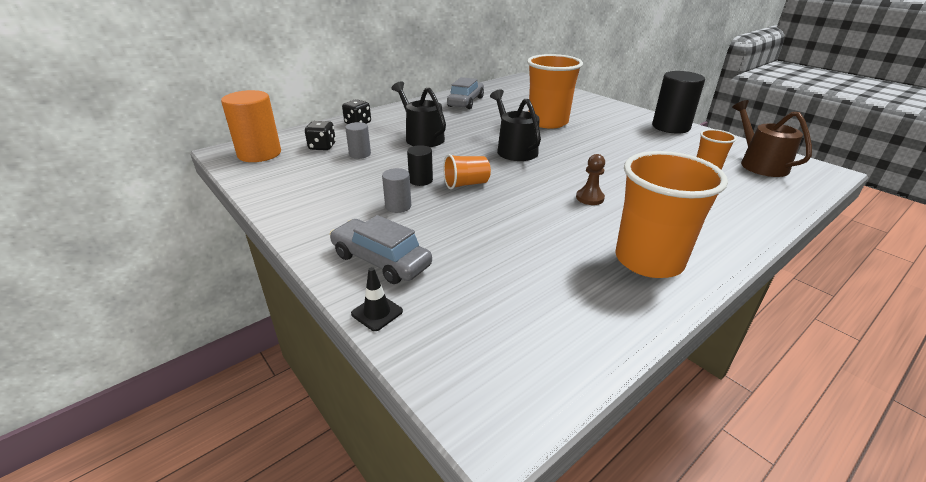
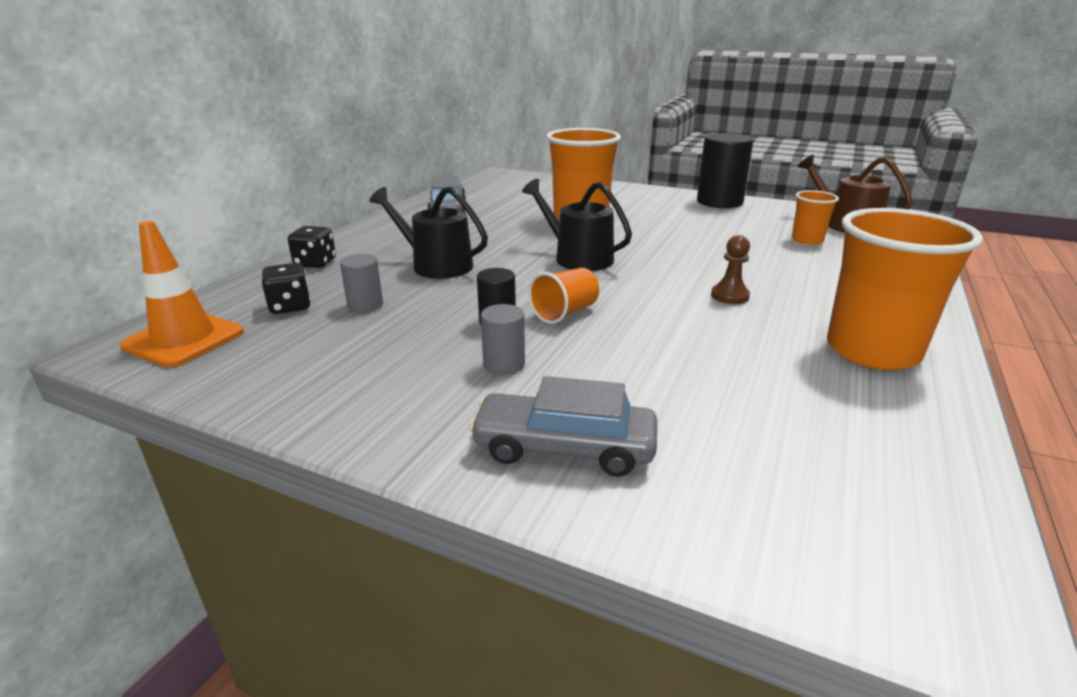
camera: 25 degrees left, 5 degrees down
orange cylinder [221,90,281,162] -> orange traffic cone [120,221,244,367]
black traffic cone [351,267,403,331] -> none

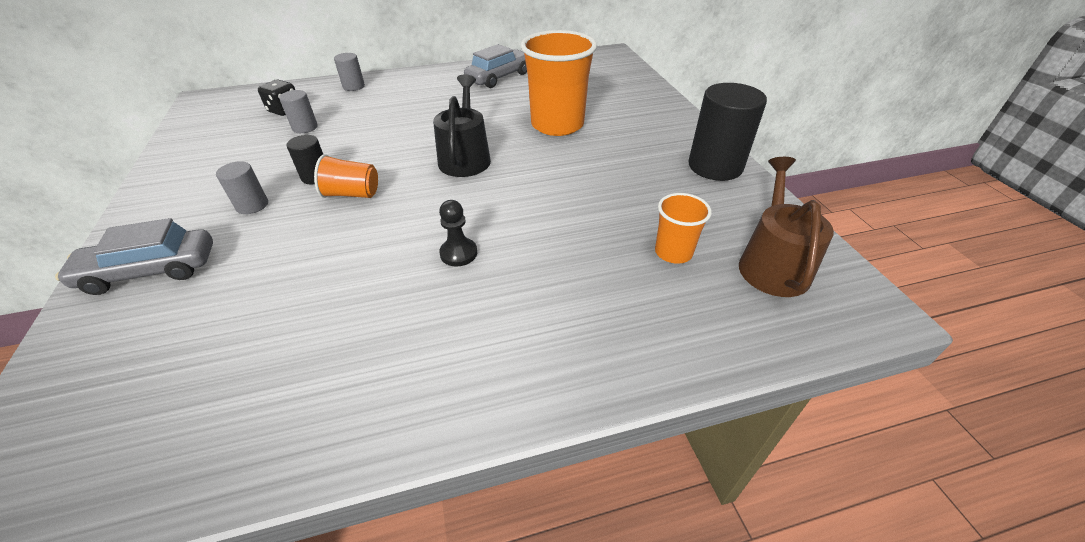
camera: 50 degrees right, 15 degrees up
orange traffic cone [120,221,244,367] -> none
black dice [288,226,336,268] -> grey cylinder [334,53,365,91]
black watering can [369,187,488,279] -> none
grey car [469,376,657,477] -> grey car turned 75 degrees counterclockwise [55,218,213,295]
brown pawn [711,235,750,304] -> black pawn [439,200,477,266]
orange cup [827,208,983,370] -> none

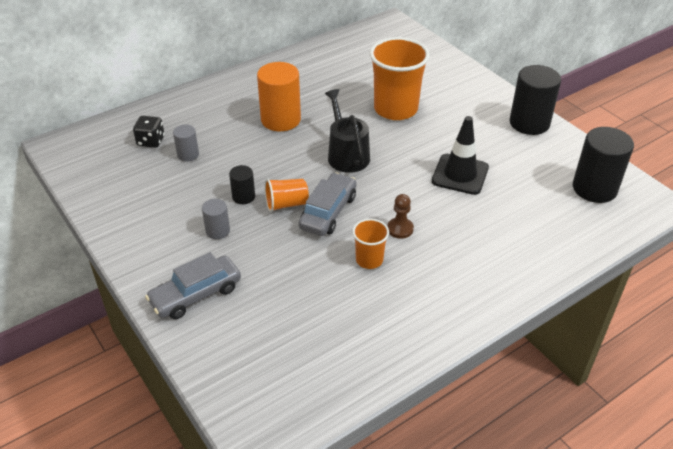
camera: 20 degrees left, 0 degrees up
grey cylinder [334,53,365,91] -> none
black pawn [439,200,477,266] -> brown pawn [387,194,414,239]
grey car [464,44,527,88] -> grey car moved to [299,172,357,236]
orange cup [655,193,712,264] -> orange cup moved to [352,219,389,269]
brown watering can [739,157,834,297] -> black cylinder [573,127,634,203]
none -> orange cylinder [257,62,301,131]
none -> black traffic cone [432,116,489,195]

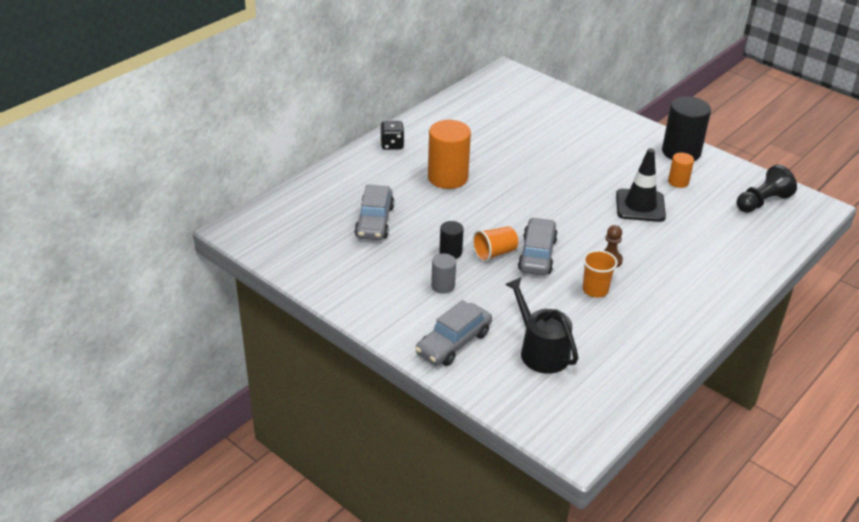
camera: 15 degrees left, 5 degrees down
black dice [133,116,165,148] -> black dice moved to [380,121,404,150]
grey cylinder [173,125,199,162] -> grey car [355,184,394,240]
black watering can [325,89,370,173] -> black watering can moved to [505,278,578,374]
orange cup [370,37,430,120] -> none
black cylinder [573,127,634,203] -> black pawn [736,164,797,213]
none -> orange cylinder [668,153,694,188]

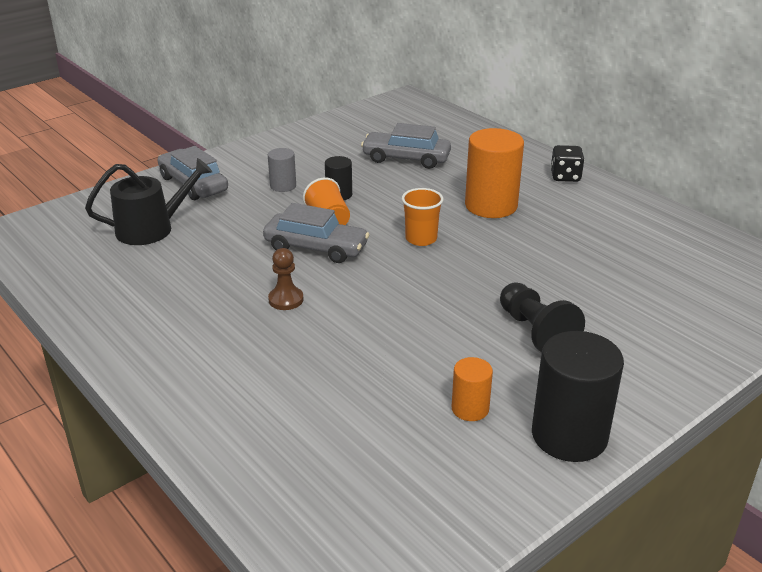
camera: 100 degrees right, 5 degrees down
orange cup [583,250,618,298] -> orange cup moved to [402,188,443,246]
black traffic cone [616,148,666,222] -> none
black pawn [736,164,797,213] -> black pawn moved to [500,282,585,353]

